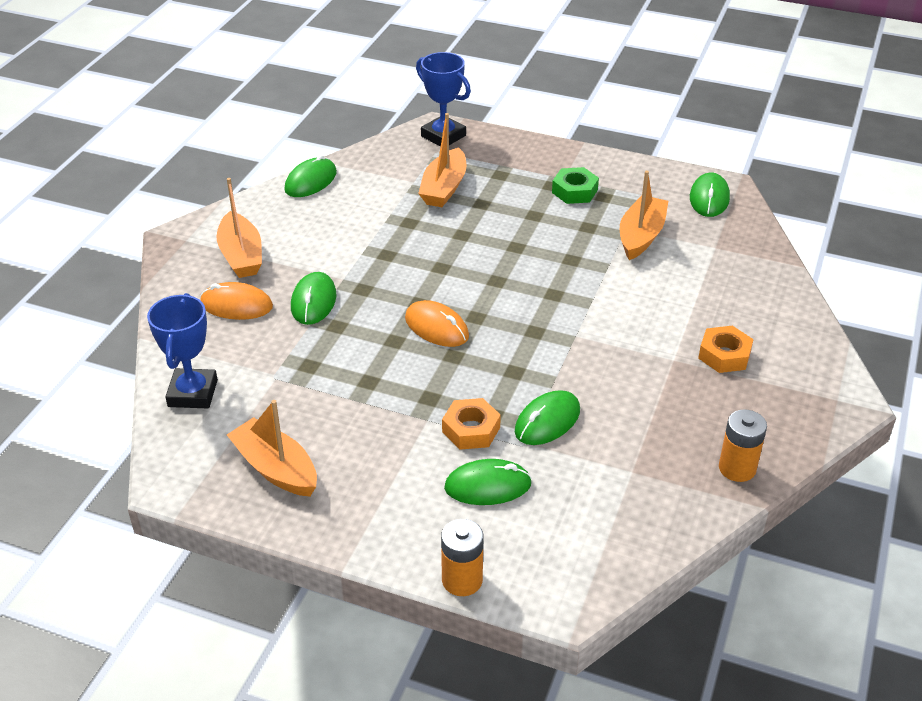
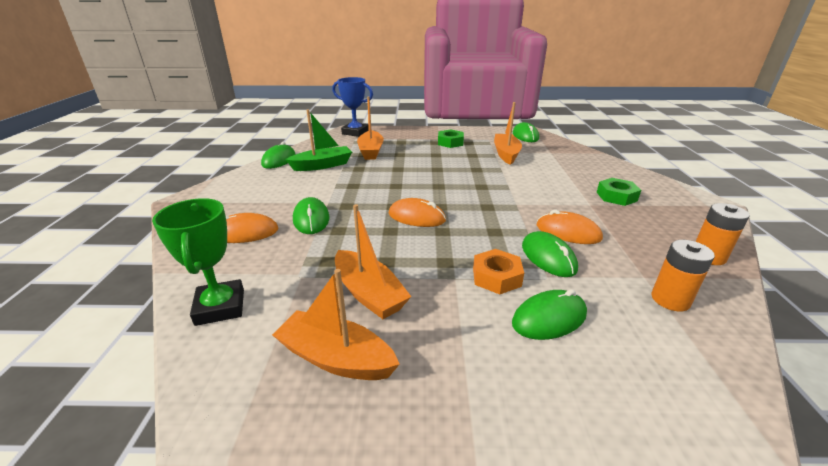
camera: 20 degrees left, 10 degrees down
blue trophy [147,293,218,409] -> green trophy [152,198,244,326]
orange boat [217,178,262,278] -> orange boat moved to [335,204,412,319]
orange battery [441,519,484,596] -> orange battery moved to [652,240,715,312]
green mouse [515,390,580,445] -> green mouse turned 45 degrees counterclockwise [522,231,578,277]
orange nut [698,326,754,373] -> green nut [597,178,641,206]
none -> green boat [285,110,352,171]
none -> orange mouse [537,210,603,244]

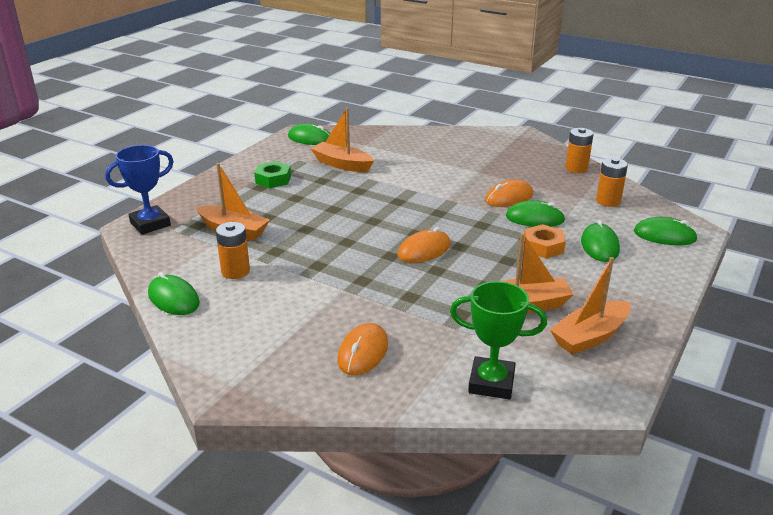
camera: 60 degrees left, 0 degrees up
green boat [285,110,352,171] -> orange battery [216,222,250,279]
green mouse [293,197,329,234] -> green mouse moved to [634,217,698,245]
green nut [597,178,641,206] -> none

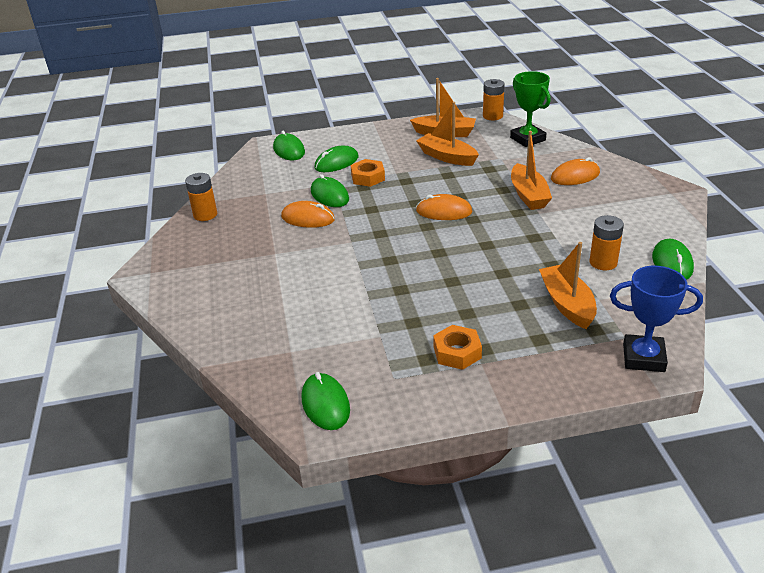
camera: 130 degrees left, 5 degrees up
green nut [255,161,291,188] -> orange nut [433,325,482,370]
orange boat [310,107,374,172] -> orange boat moved to [511,131,552,210]
orange battery [596,158,628,207] -> orange battery moved to [483,79,505,120]

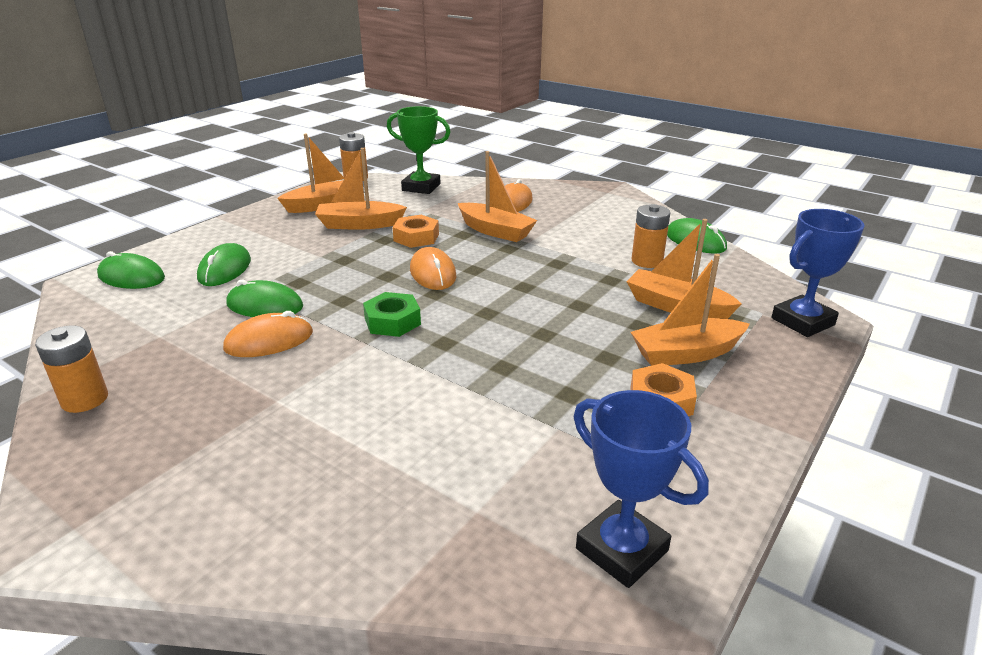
camera: 45 degrees left, 5 degrees down
green mouse [302,372,350,430] -> blue trophy [574,390,709,588]
orange nut [351,159,385,187] -> orange nut moved to [392,215,439,248]
orange mouse [416,194,473,220] -> orange mouse turned 75 degrees counterclockwise [410,247,456,290]
none -> green nut [363,292,421,337]
none -> orange boat [631,254,749,366]

